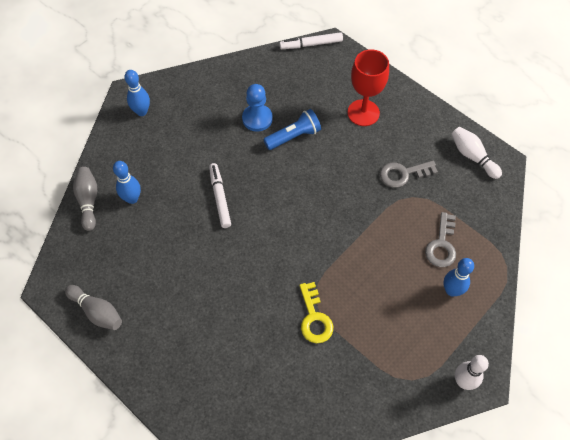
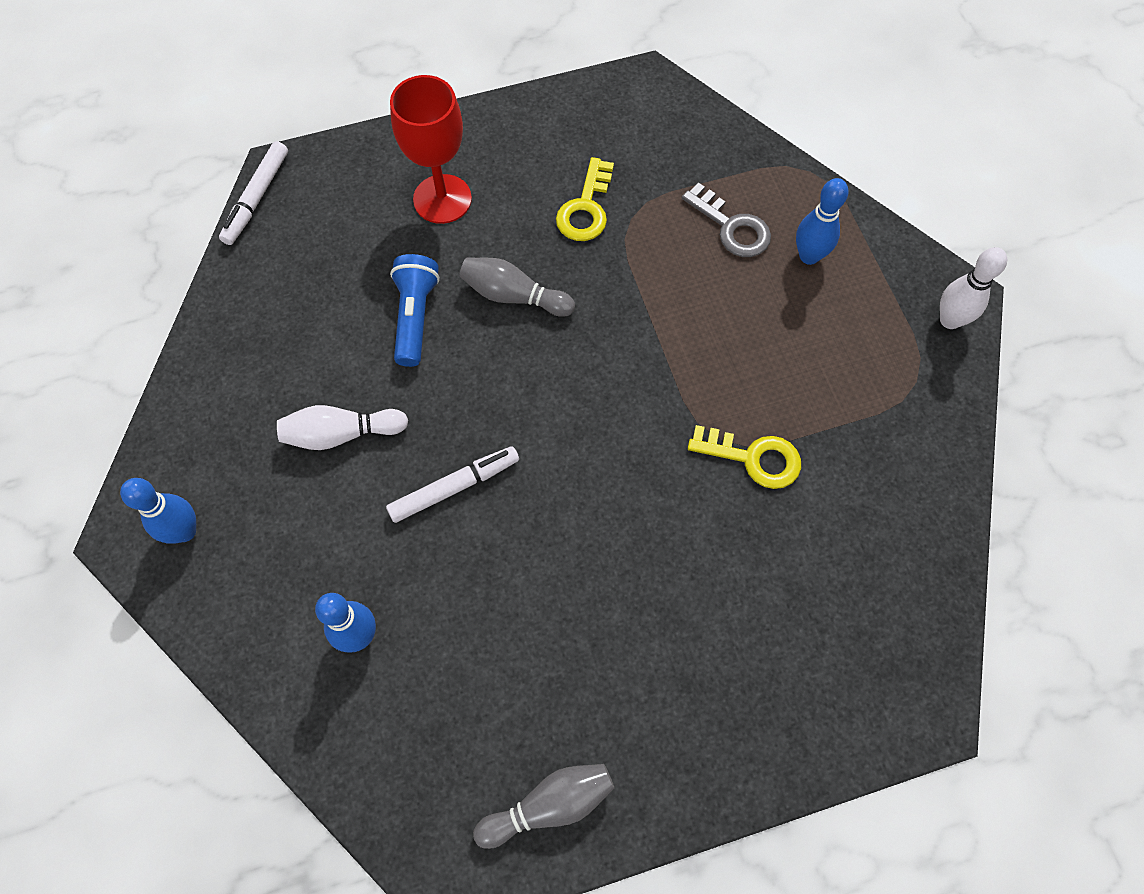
camera: 60 degrees left, 5 degrees up
grey bowling pin [73,167,97,231] -> grey bowling pin moved to [459,257,575,317]
white marker [209,163,231,228] -> white marker turned 135 degrees clockwise [386,446,519,523]
blue pawn [242,84,273,132] -> none
grey key [380,161,438,188] -> yellow key [556,157,614,241]
white bowling pin [452,127,502,179] -> white bowling pin moved to [277,405,408,450]

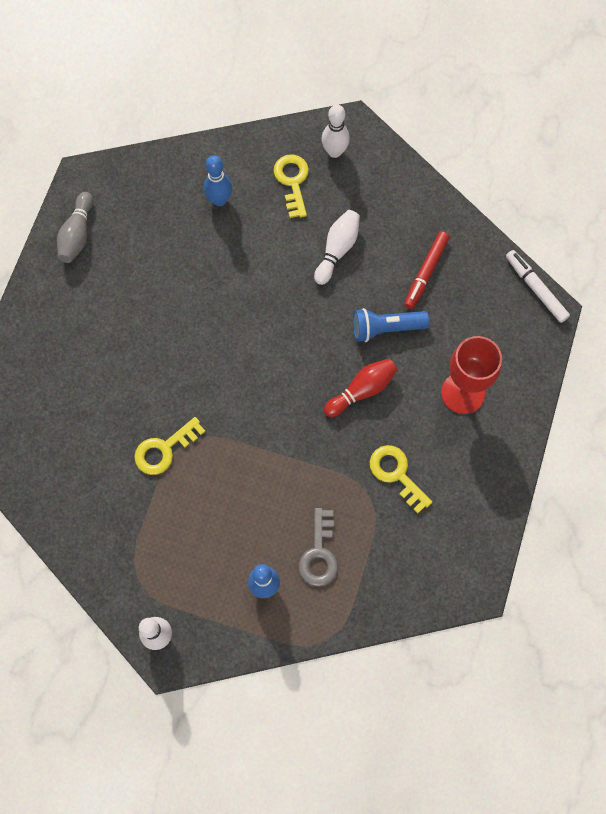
camera: 125 degrees right, 5 degrees up
blue bowling pin [120,478,196,544] -> white bowling pin [322,105,350,158]
white marker [386,446,519,523] -> none
blue flashlight [390,254,440,367] -> blue flashlight turned 135 degrees clockwise [353,308,429,342]
grey bowling pin [459,257,575,317] -> red bowling pin [324,359,398,417]
grey key [682,183,771,257] -> grey key turned 75 degrees counterclockwise [299,508,338,587]
none -> yellow key [274,154,309,218]
none -> red marker [404,231,449,309]

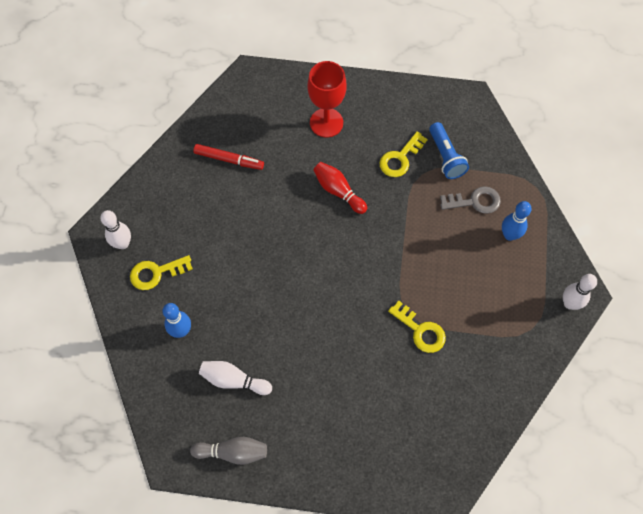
camera: 100 degrees left, 5 degrees down
white bowling pin [314,210,360,285] -> white bowling pin moved to [199,361,272,395]
blue flashlight [353,308,429,342] -> blue flashlight moved to [429,122,469,179]
white marker [506,250,570,323] -> none

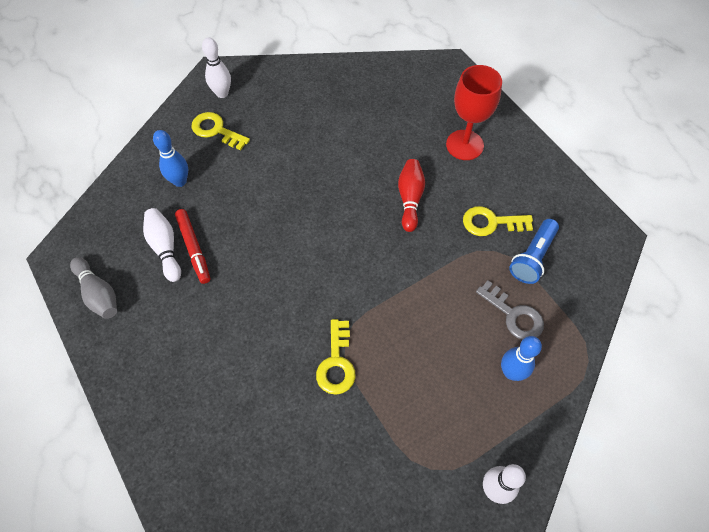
camera: 50 degrees right, 5 degrees down
red marker [193,144,264,170] -> red marker moved to [175,209,210,284]

